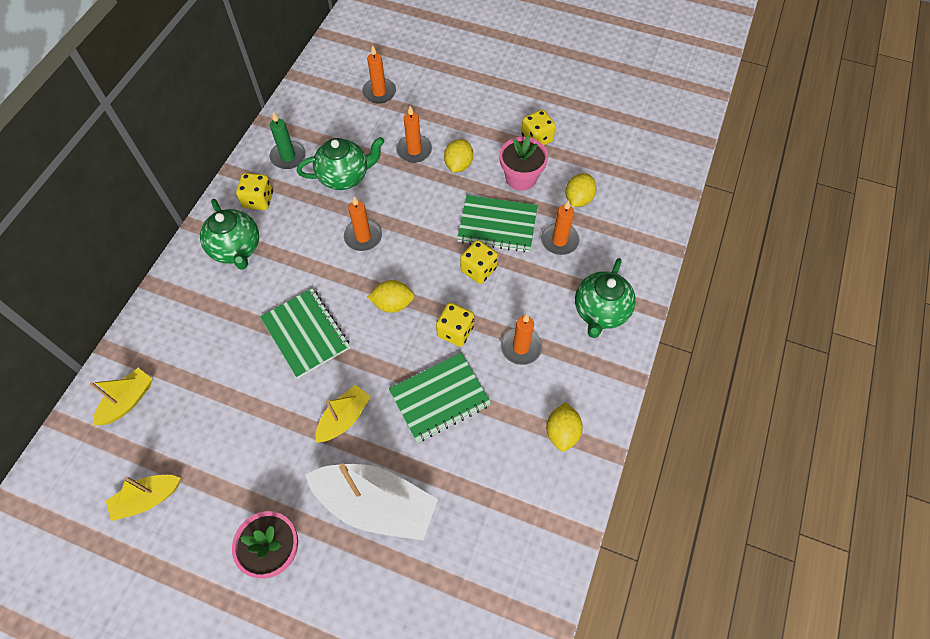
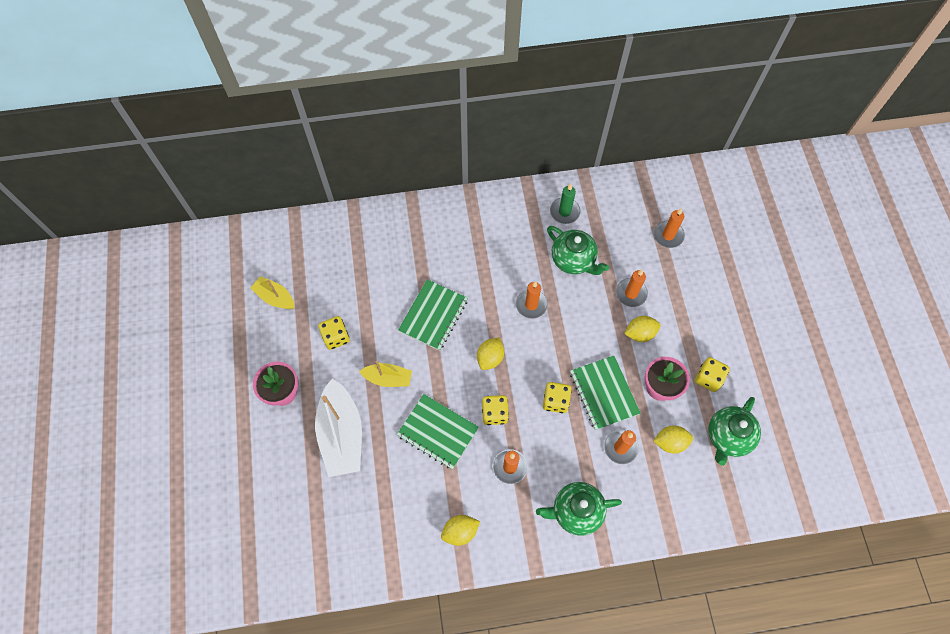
camera: 60 degrees right, 5 degrees up
yellow boat [90,368,152,426] -> none
green teapot [200,199,259,270] -> green teapot moved to [708,397,761,466]
yellow dice [236,173,273,210] -> yellow dice moved to [318,316,350,350]
yellow lemon [368,280,415,313] -> yellow lemon turned 60 degrees clockwise [477,337,504,370]

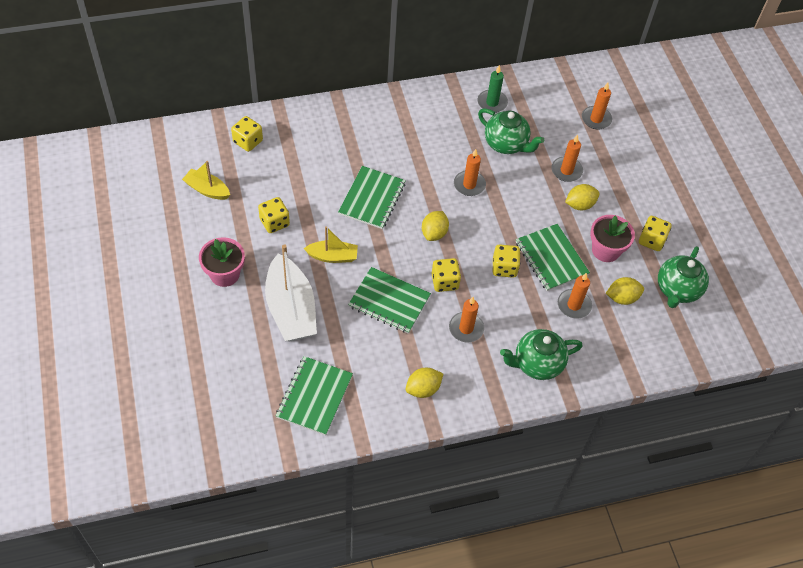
camera: 10 degrees left, 10 degrees down
none -> yellow dice [231,116,263,152]
none -> green notebook [276,356,353,435]

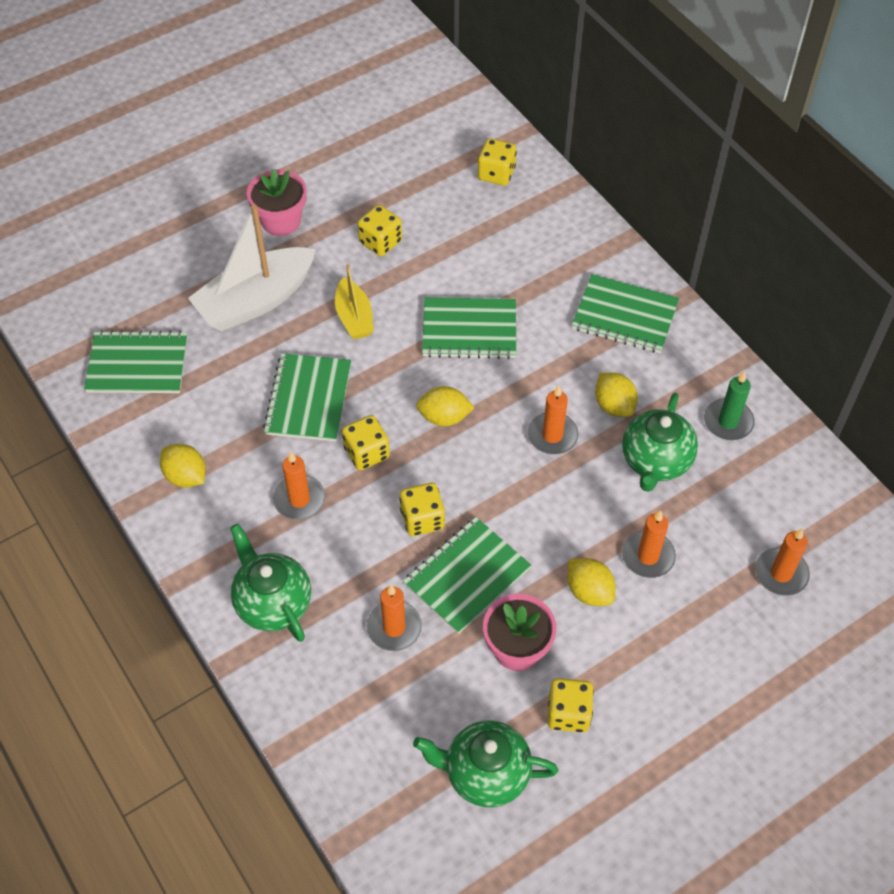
camera: 75 degrees right, 0 degrees up
yellow boat [182,161,230,200] -> none
yellow lemon [606,277,644,305] -> yellow lemon moved to [595,373,638,417]
none -> green notebook [572,274,679,353]

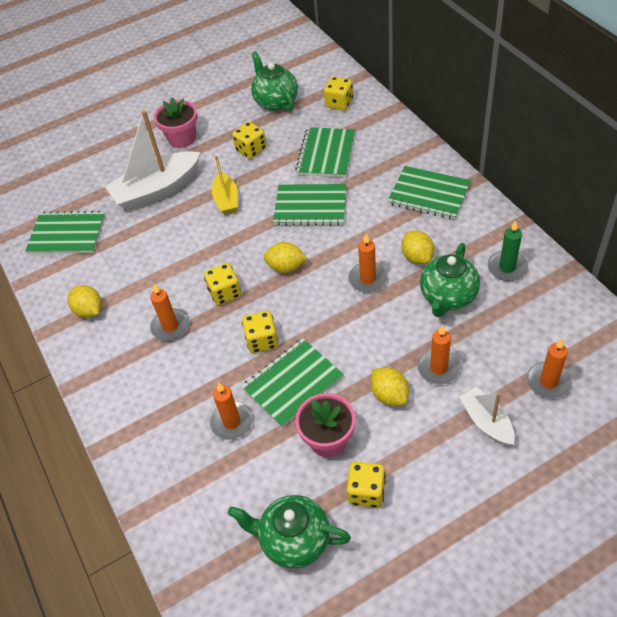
camera: 10 degrees right, 5 degrees down
green teapot [230,524,311,642] -> green teapot moved to [251,51,298,111]
green notebook [263,353,351,441] -> green notebook moved to [295,127,355,177]
none -> white boat [459,386,515,446]

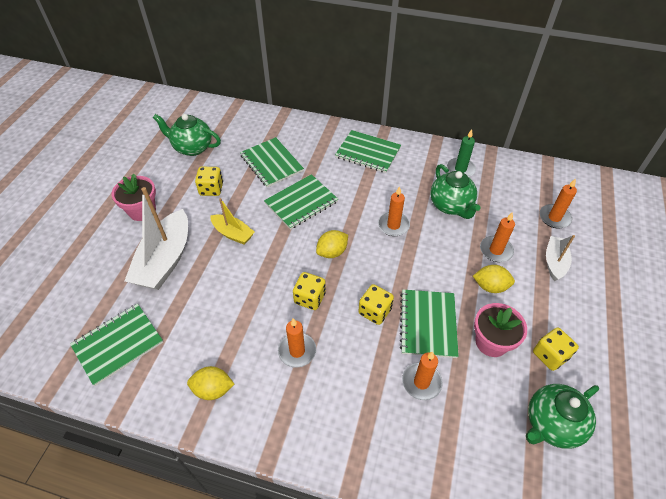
camera: 50 degrees left, 0 degrees up
yellow dice [324,77,353,110] -> none
green notebook [388,166,471,220] -> green notebook turned 45 degrees clockwise [335,130,401,173]
yellow lemon [401,231,434,264] -> none
white boat [459,386,515,446] -> white boat turned 90 degrees clockwise [546,235,575,281]

